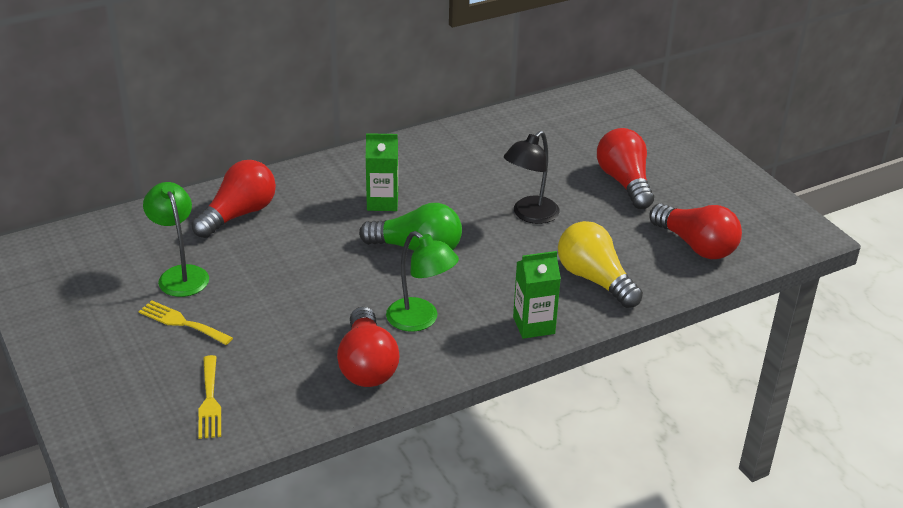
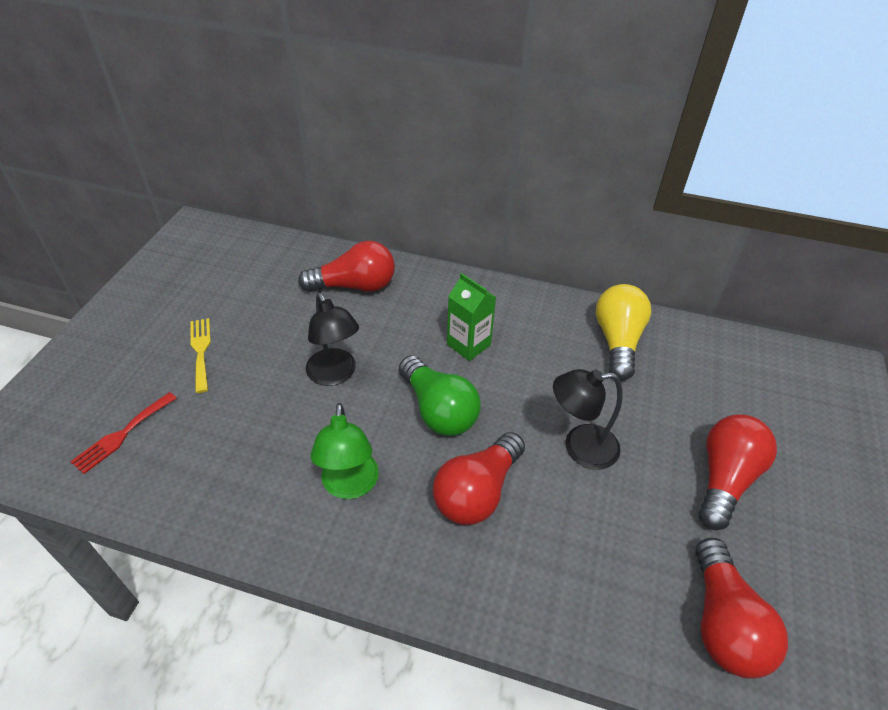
camera: 45 degrees right, 10 degrees up
green lamp [143,182,209,297] -> none
yellow fork [198,355,221,439] -> red fork [71,392,177,474]
red light bulb [337,307,400,387] -> red light bulb moved to [433,432,525,525]
green carton [513,251,561,339] -> none
yellow light bulb [558,221,643,308] -> yellow light bulb moved to [596,284,651,381]
none -> black lamp [306,293,359,386]

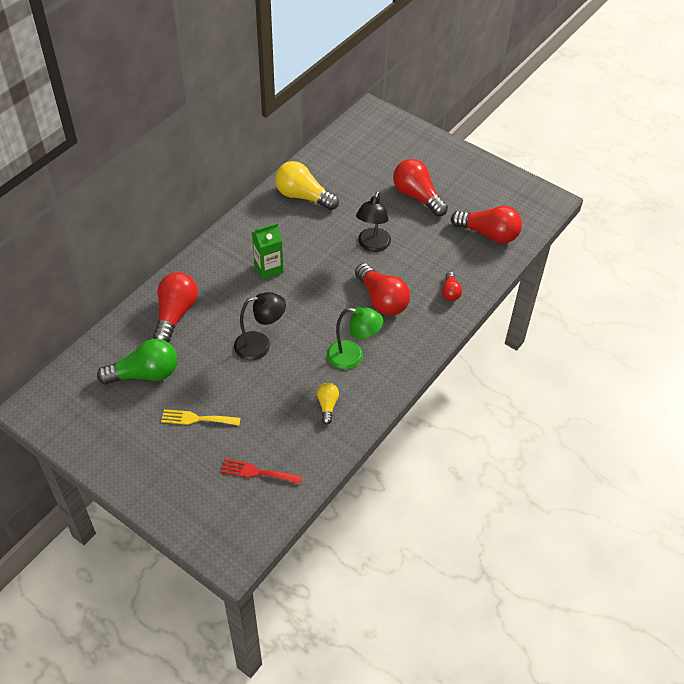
camera: 70 degrees left, 5 degrees up
red fork [71,392,177,474] -> red fork turned 135 degrees clockwise [220,459,302,484]
green light bulb [399,356,481,436] -> green light bulb moved to [97,339,177,385]
none -> yellow light bulb [317,383,339,424]
none -> red light bulb [442,271,462,301]

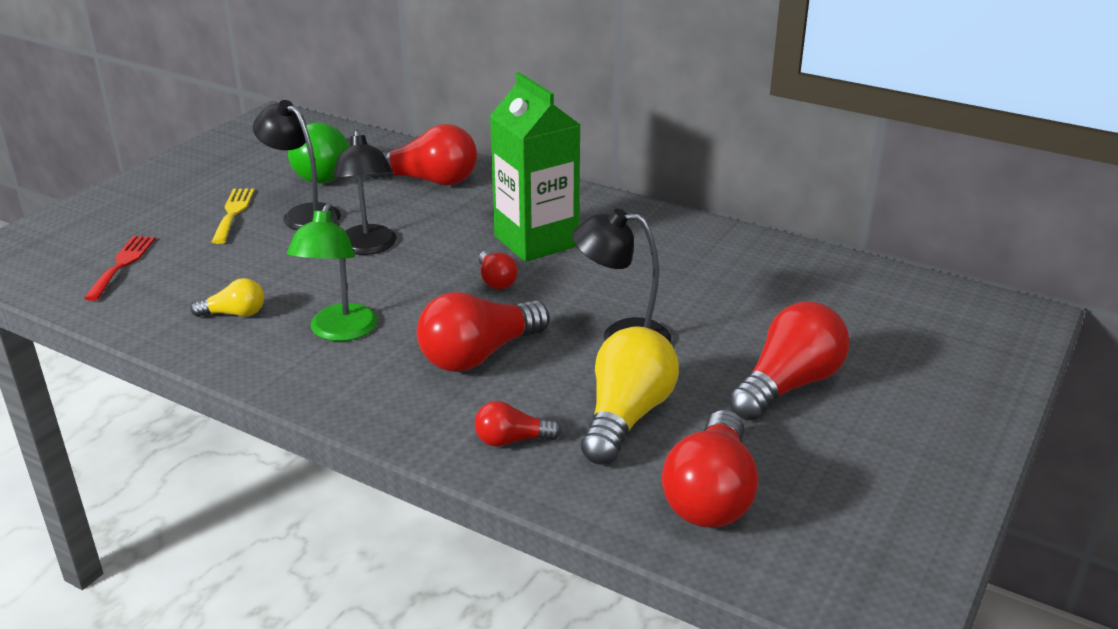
camera: 85 degrees right, 20 degrees down
green carton [252,223,283,279] -> green carton [490,72,580,262], size x1.61
yellow light bulb [275,161,339,210] -> yellow light bulb moved to [581,326,679,465]
none -> black lamp [253,100,341,230]
none -> red light bulb [479,251,518,289]

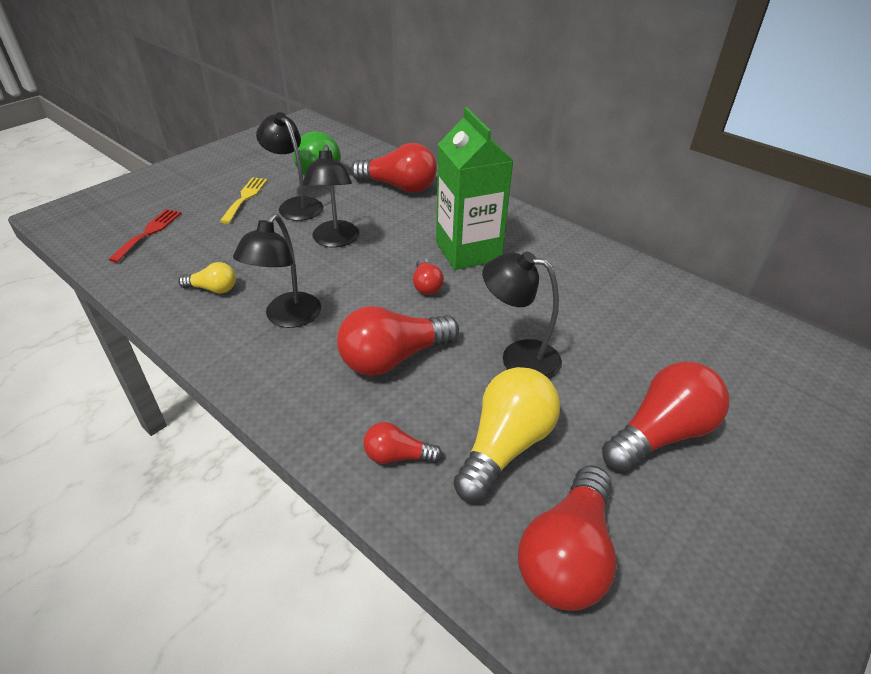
camera: 10 degrees right, 10 degrees up
green lamp [287,203,378,341] -> black lamp [233,214,321,328]

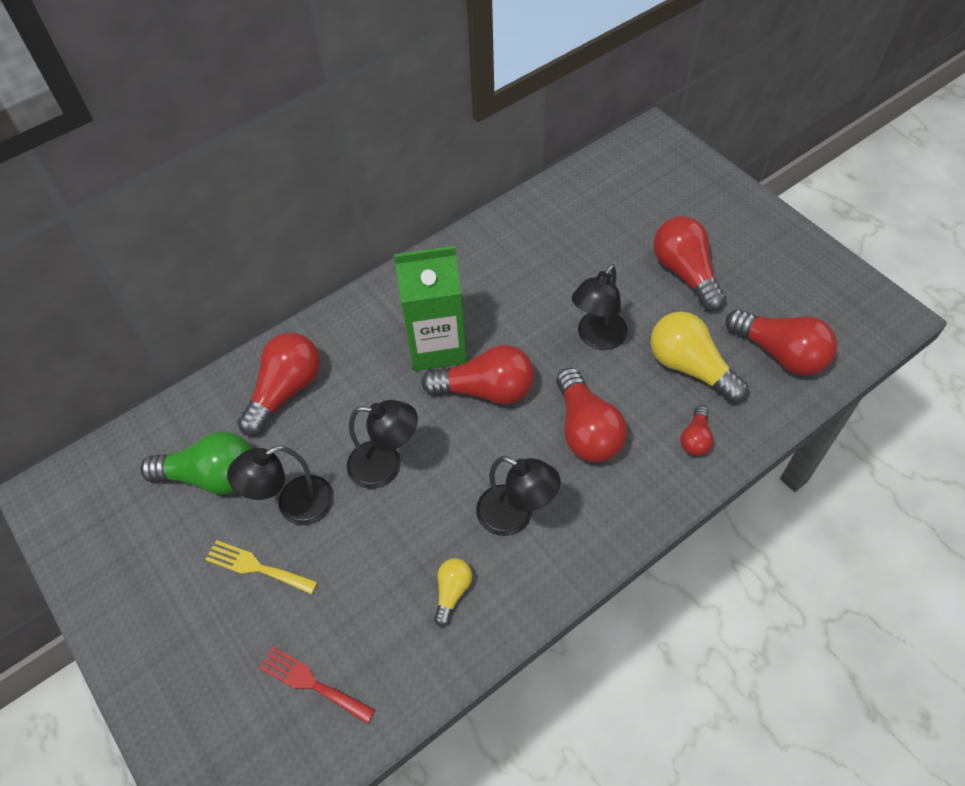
camera: 75 degrees left, 15 degrees up
red light bulb [413,258,444,295] -> red light bulb [421,345,534,404], size x1.92

